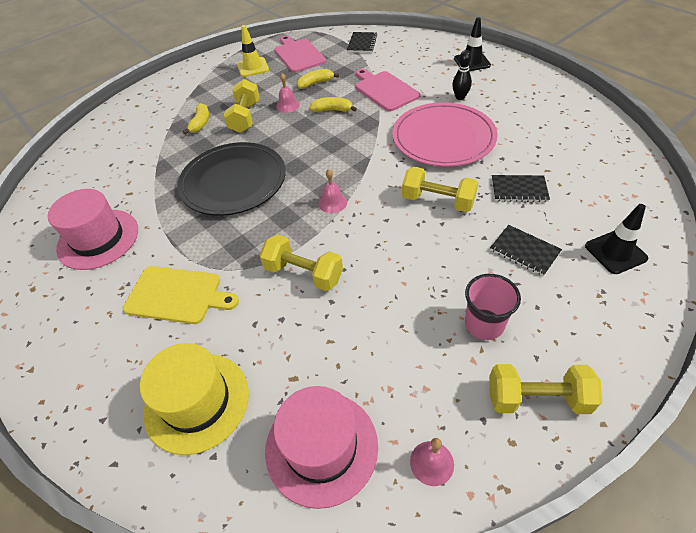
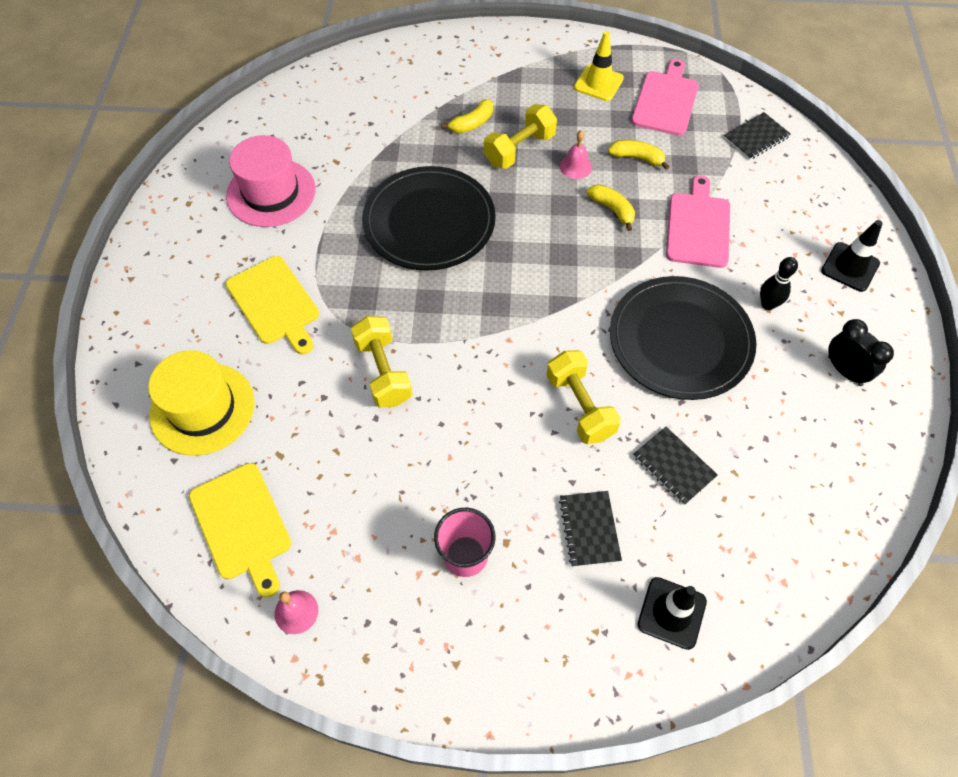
camera: 40 degrees right, 10 degrees up
pink hat [265,386,378,509] -> yellow cutting board [189,463,291,598]
pink bell [318,169,347,213] -> none
pink plate [392,102,498,167] -> black plate [610,276,756,400]
yellow dumbbell [489,364,602,414] -> none
none -> black clock [828,319,894,386]

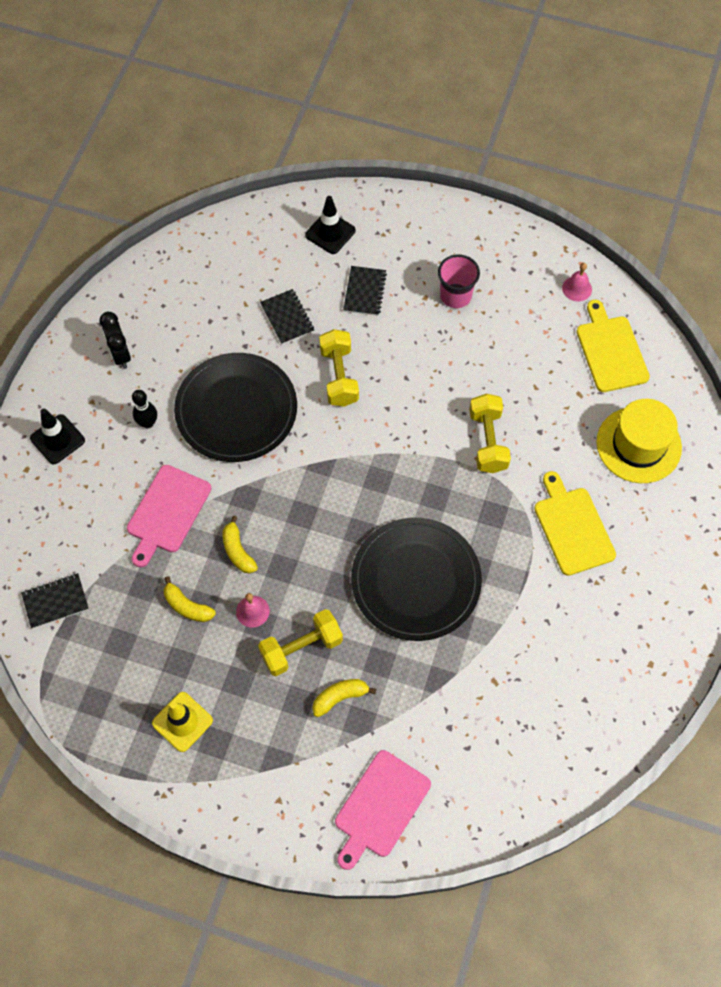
camera: 165 degrees left, 5 degrees up
pink hat [226,135,316,227] -> none
pink cutting board [631,59,699,136] -> pink cutting board moved to [335,750,431,870]

